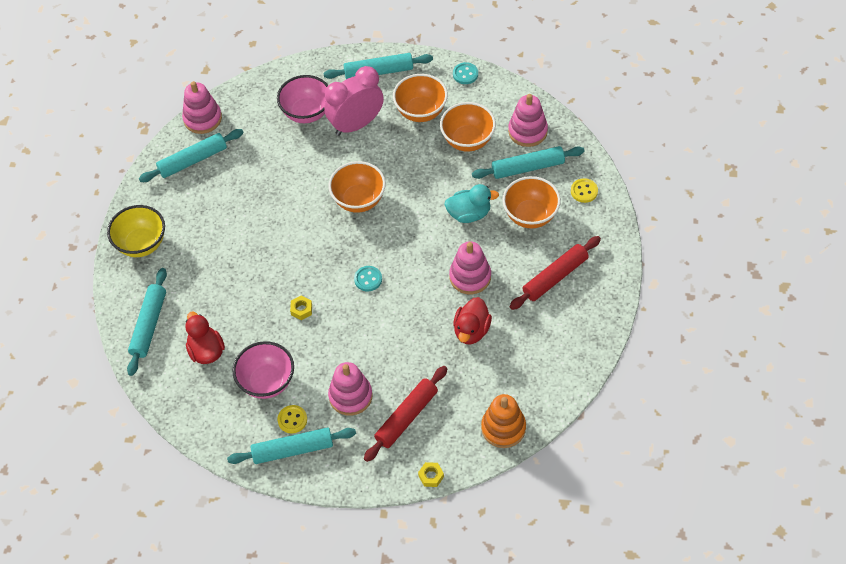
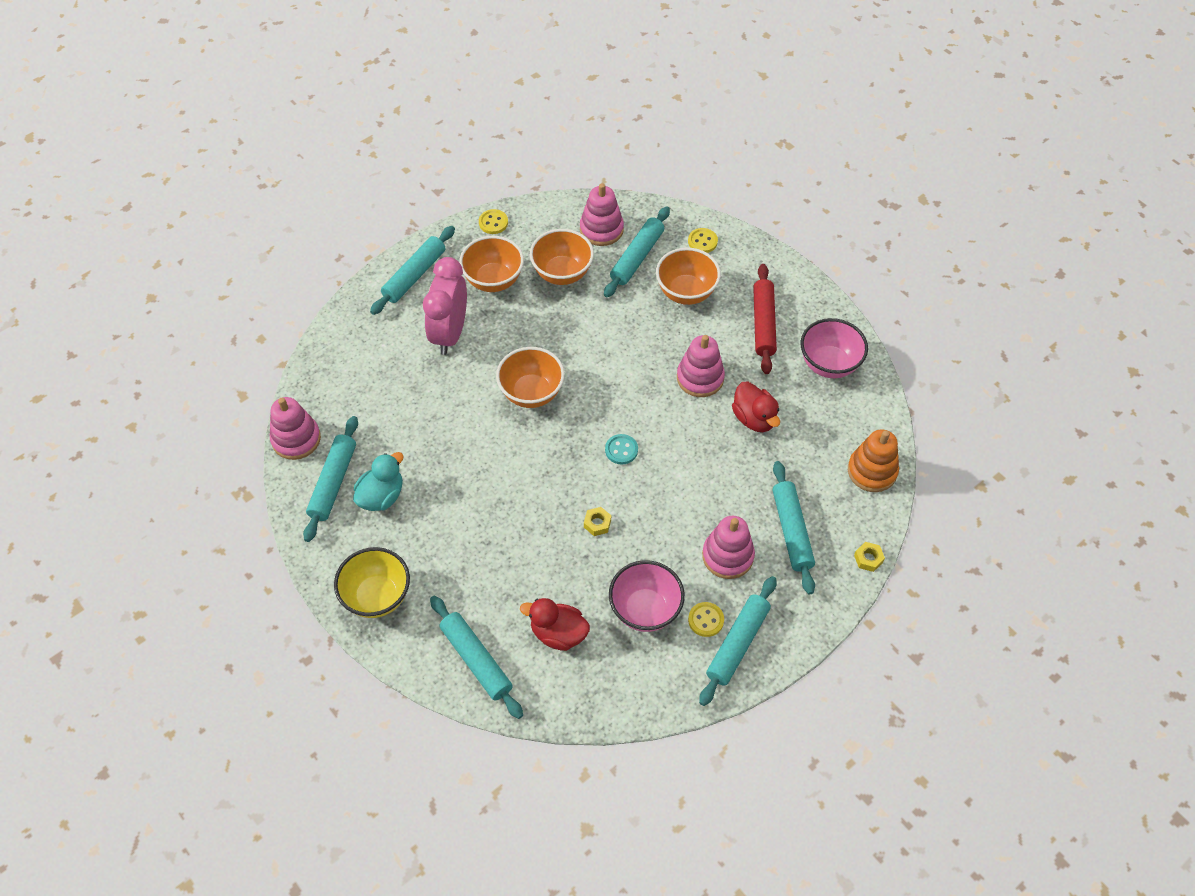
camera: 50 degrees left, 0 degrees up
pink bowl [277,75,328,123] -> pink bowl moved to [800,318,868,378]
red rolling pin [364,366,448,462] -> turquoise rolling pin [773,461,815,594]
turquoise duck [444,184,499,223] -> turquoise duck moved to [353,452,404,511]
turquoise button [453,62,478,84] -> yellow button [479,209,508,234]

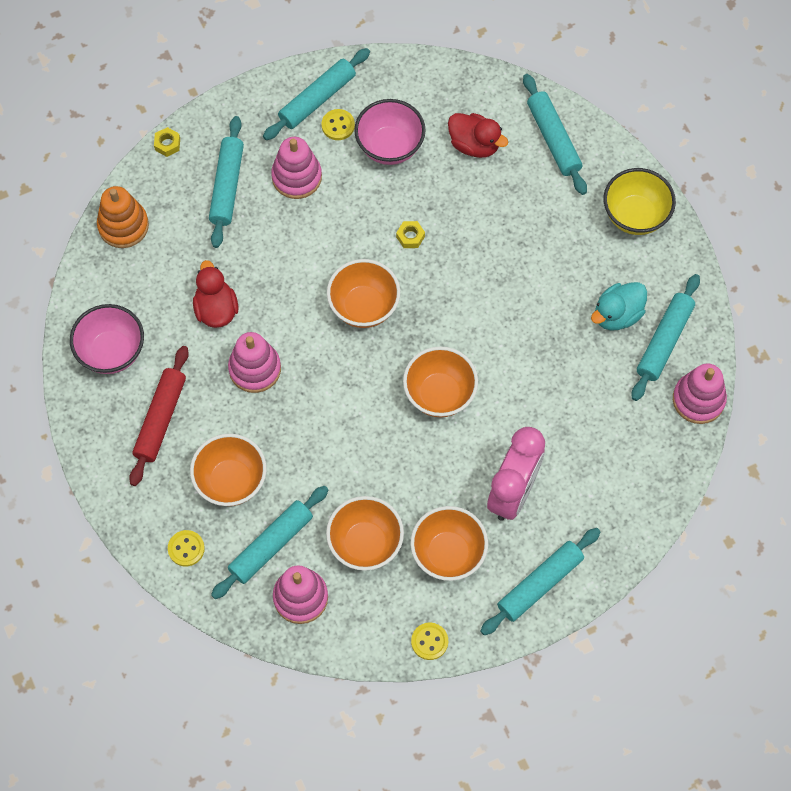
camera: 165 degrees left, 10 degrees up
turquoise button [605,434,638,464] -> orange bowl [327,259,400,328]

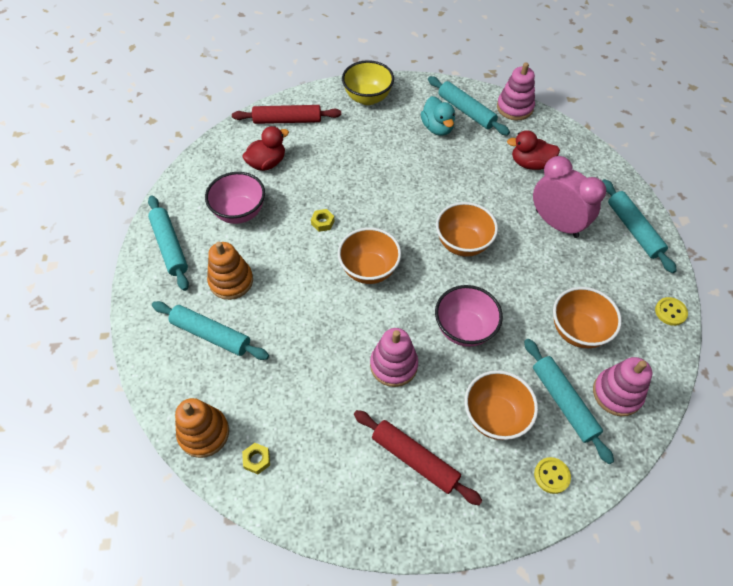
camera: 70 degrees left, 10 degrees down
pink bowl [70,304,144,374] -> pink bowl moved to [435,285,503,347]
yellow nut [154,127,180,157] -> yellow nut moved to [242,443,270,474]
red duck [193,260,238,328] -> red duck moved to [507,130,560,170]
pink stacking toy [271,137,322,199] -> orange stacking toy [207,242,253,300]
yellow button [321,109,355,140] -> none
orange bowl [410,506,488,581] -> none
turquoise rolling pin [523,74,587,195] -> red rolling pin [232,105,341,124]

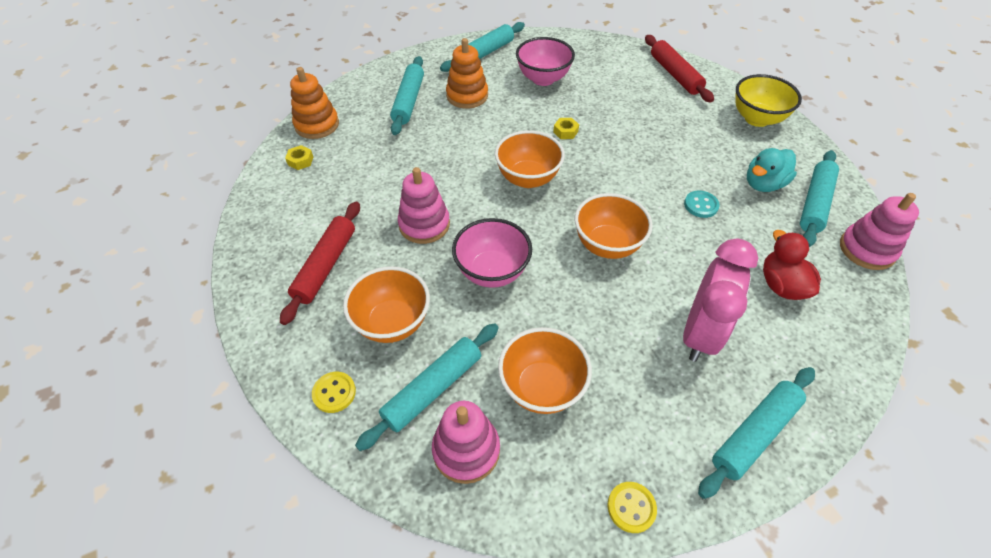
camera: 70 degrees right, 5 degrees down
red duck [242,126,289,171] -> none
none -> turquoise button [684,191,720,218]

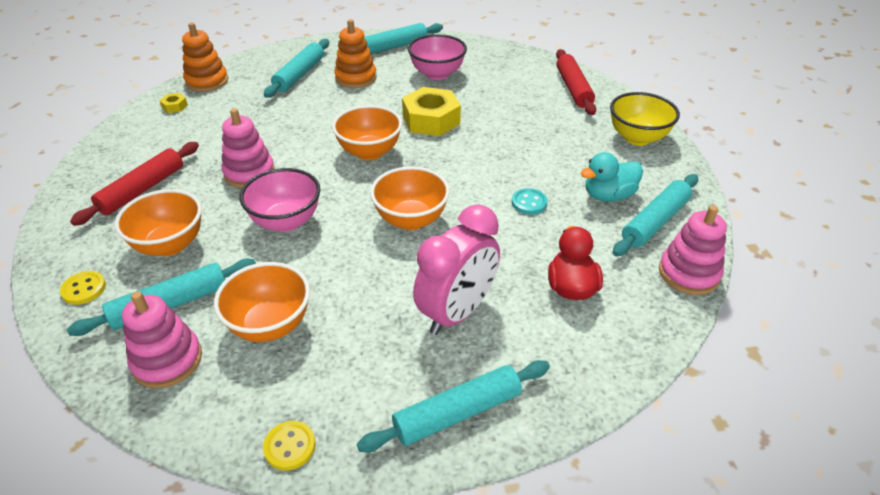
camera: 15 degrees right, 10 degrees down
yellow nut [553,118,579,139] -> yellow nut [402,87,461,136], size x2.33

